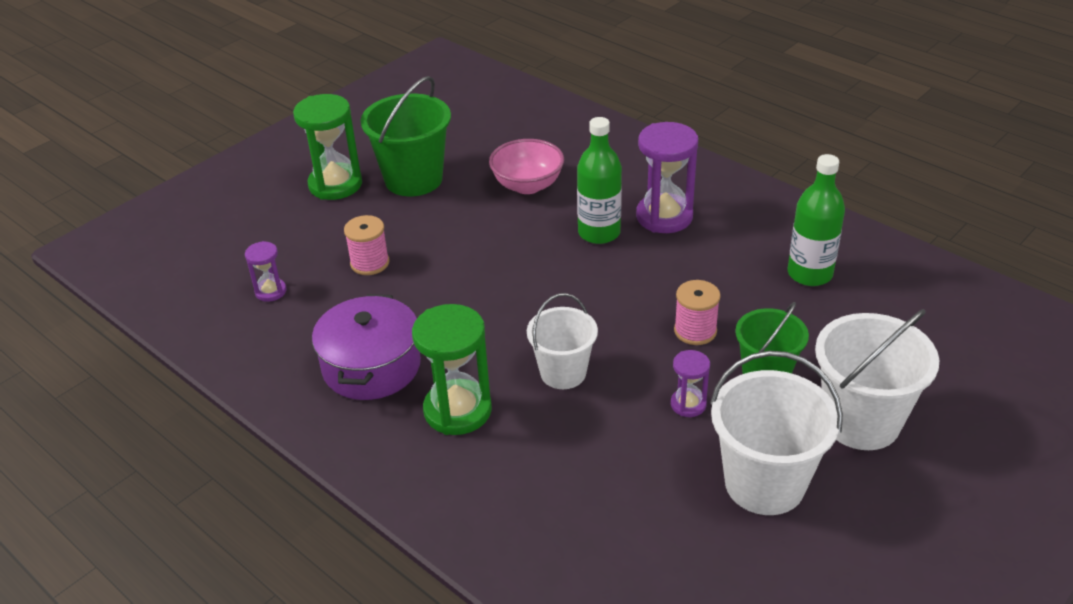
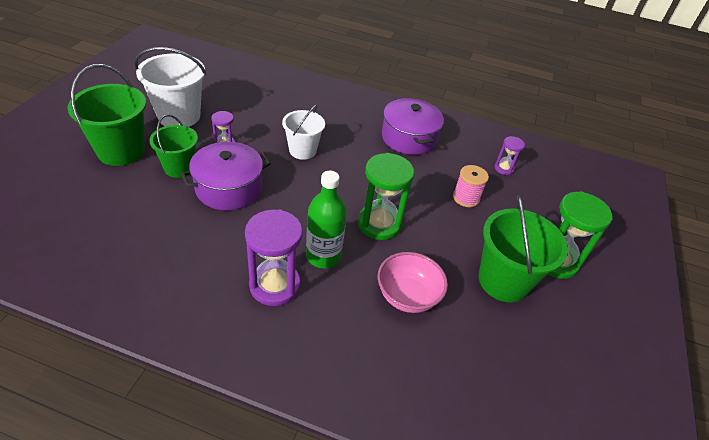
camera: 150 degrees right, 5 degrees up
green hourglass [412,304,492,435] -> green hourglass moved to [358,153,414,240]
pink spool [674,280,721,345] -> purple pot [181,142,271,210]
green bottle [788,154,845,286] -> none
white bucket [815,309,939,450] -> green bucket [67,64,146,166]

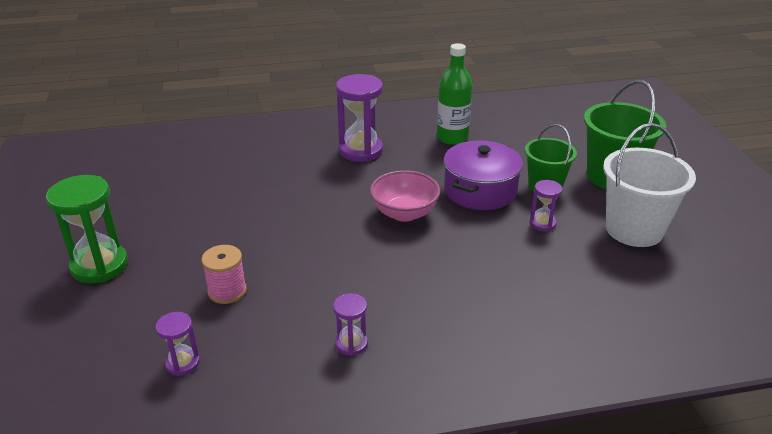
camera: 155 degrees right, 10 degrees down
white bucket [282,104,325,160] -> none
green bottle [306,170,347,268] -> green bottle moved to [437,43,473,145]
green hourglass [358,153,414,240] -> none
pink bowl [378,252,448,313] -> pink bowl moved to [370,170,440,222]
purple pot [382,98,444,155] -> purple hourglass [333,293,368,356]
green bucket [479,195,568,303] -> none

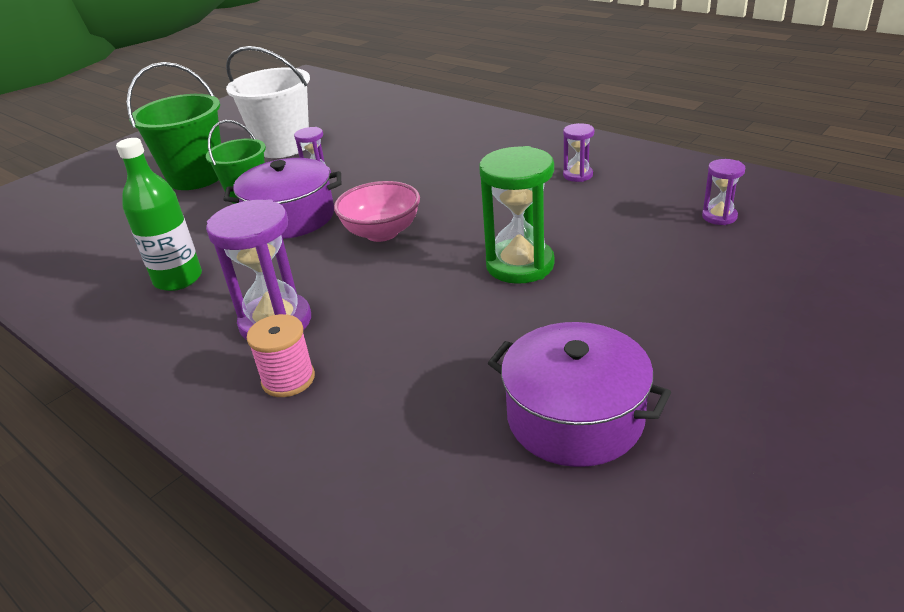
camera: 125 degrees left, 0 degrees up
green hourglass [46,175,128,284] -> green hourglass moved to [479,146,554,284]
pink spool [201,245,247,304] -> pink spool moved to [247,314,315,397]
none -> purple pot [488,322,671,467]

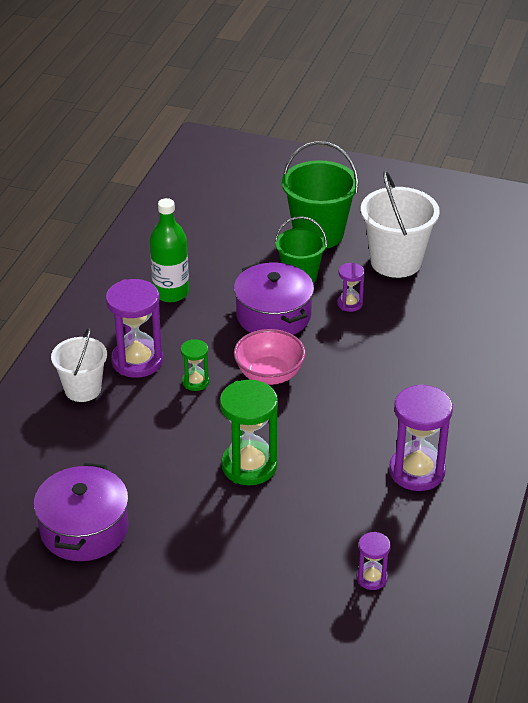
camera: 65 degrees right, 5 degrees up
pink spool [247,314,315,397] -> white bucket [51,328,107,402]
purple hourglass [563,123,594,182] -> purple hourglass [389,384,453,491], size x1.92
none -> green hourglass [181,339,209,391]

